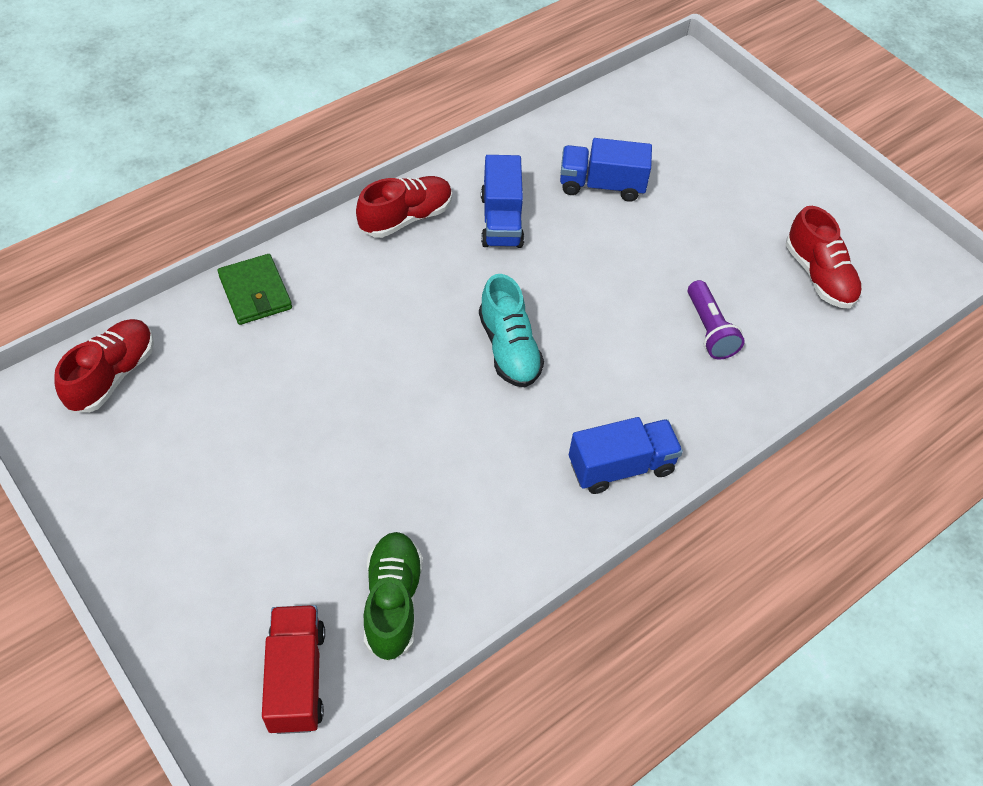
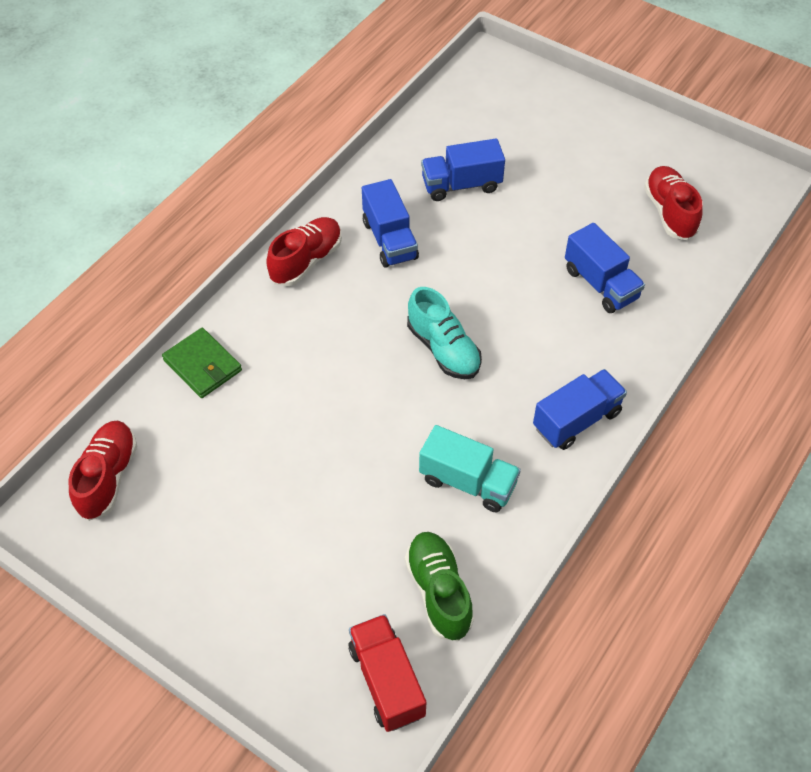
camera: 15 degrees left, 0 degrees up
purple flashlight [688,280,745,360] -> blue truck [565,223,645,313]
red shoe [786,206,862,308] -> red shoe turned 150 degrees counterclockwise [644,166,702,240]
none -> turquoise truck [419,425,521,512]

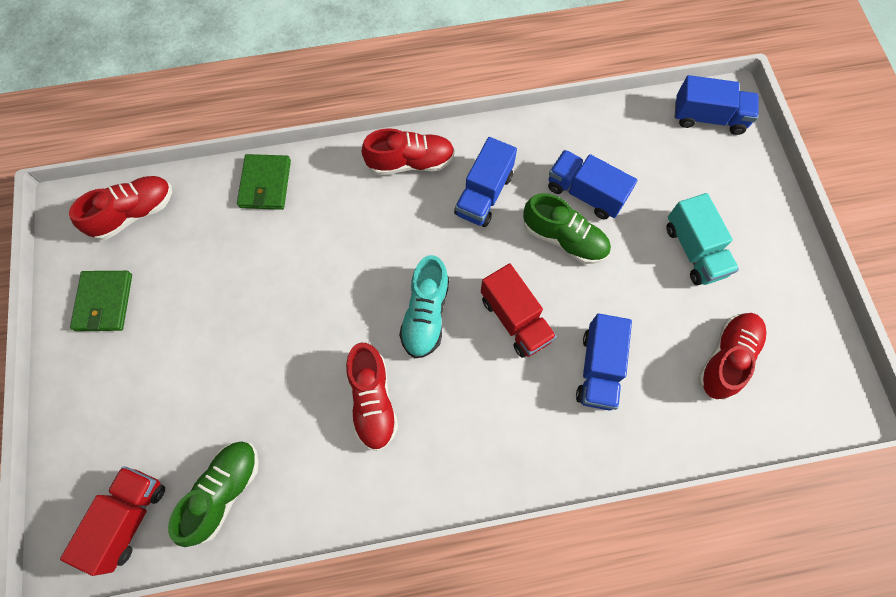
camera: 45 degrees right, 15 degrees up
turquoise truck [419,425,521,512] -> turquoise truck moved to [666,193,739,285]
blue truck [533,369,627,450] -> blue truck moved to [675,75,759,135]
none -> green wallet [70,271,132,331]
none -> red shoe [346,343,398,451]
none -> red truck [481,263,557,358]
none -> green shoe [523,193,611,264]

